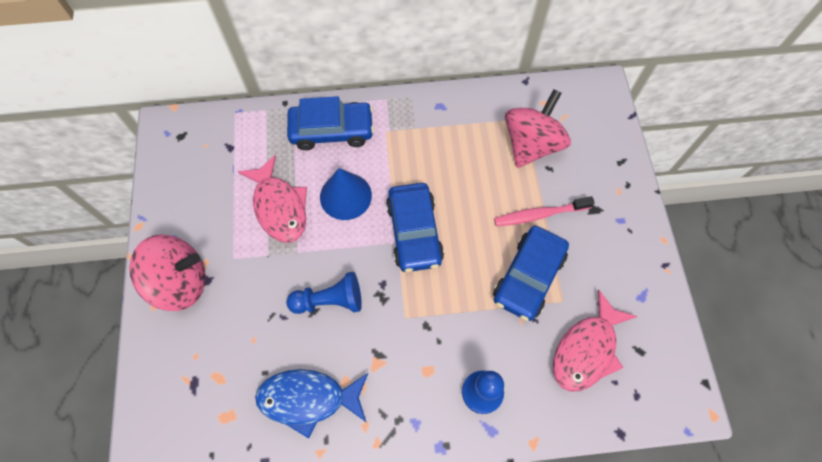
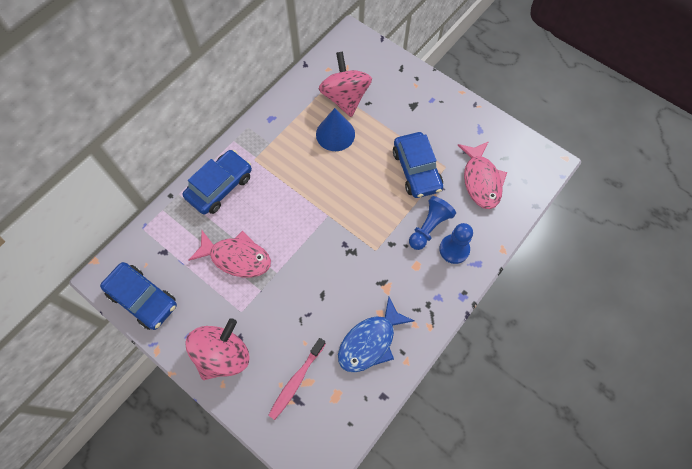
camera: 45 degrees left, 0 degrees up
blue pawn [286,272,362,314] -> blue pawn moved to [409,196,456,250]
blue cone [320,168,372,220] -> blue cone moved to [316,108,355,151]
blue car [386,183,444,272] -> blue car moved to [100,262,177,330]
pink toothbrush [494,196,595,226] -> pink toothbrush moved to [268,338,326,420]

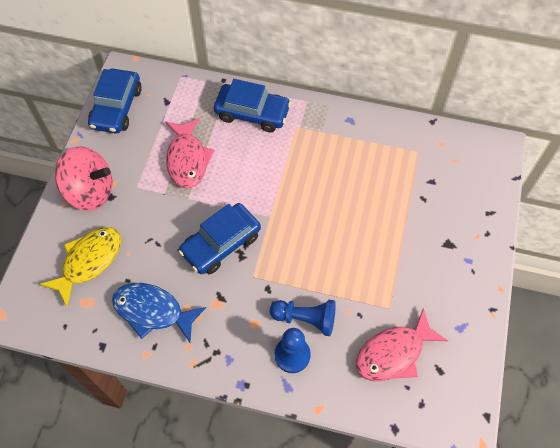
camera: 65 degrees right, 5 degrees down
pink toothbrush [268,338,326,420] -> yellow fish [39,227,121,307]
blue cone [316,108,355,151] -> none
pink spinning top [319,52,372,117] -> none
blue car [393,132,443,198] -> blue car moved to [179,203,261,274]

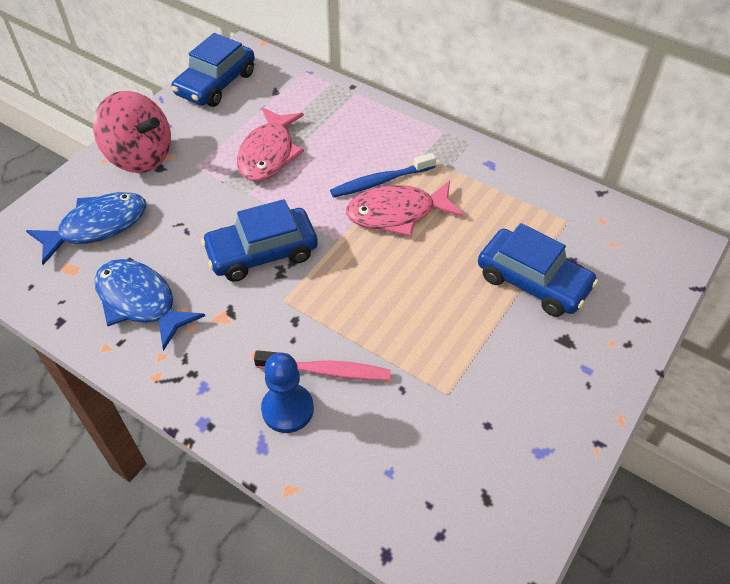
camera: 20 degrees right, 10 degrees down
yellow fish [39,227,121,307] -> blue fish [26,192,147,265]
blue car [214,79,291,133] -> blue car moved to [478,223,598,317]
blue pawn [270,300,336,336] -> pink toothbrush [254,350,391,380]
pink fish [356,308,448,381] -> pink fish moved to [346,180,463,236]
none -> blue toothbrush [330,153,436,198]

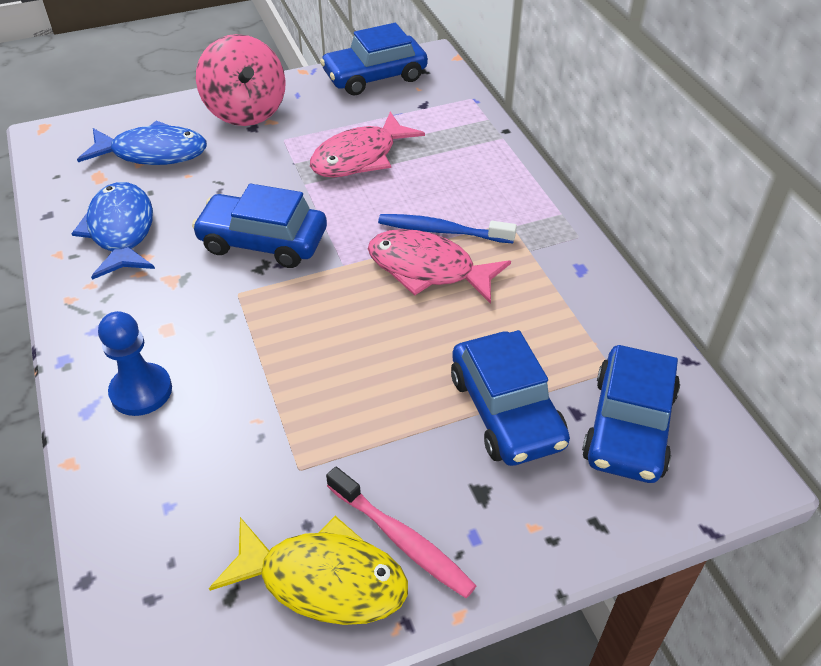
camera: 35 degrees right, 5 degrees down
pink toothbrush [254,350,391,380] -> pink toothbrush moved to [326,467,476,598]
none -> yellow fish [209,516,408,625]
none -> blue car [582,345,680,483]

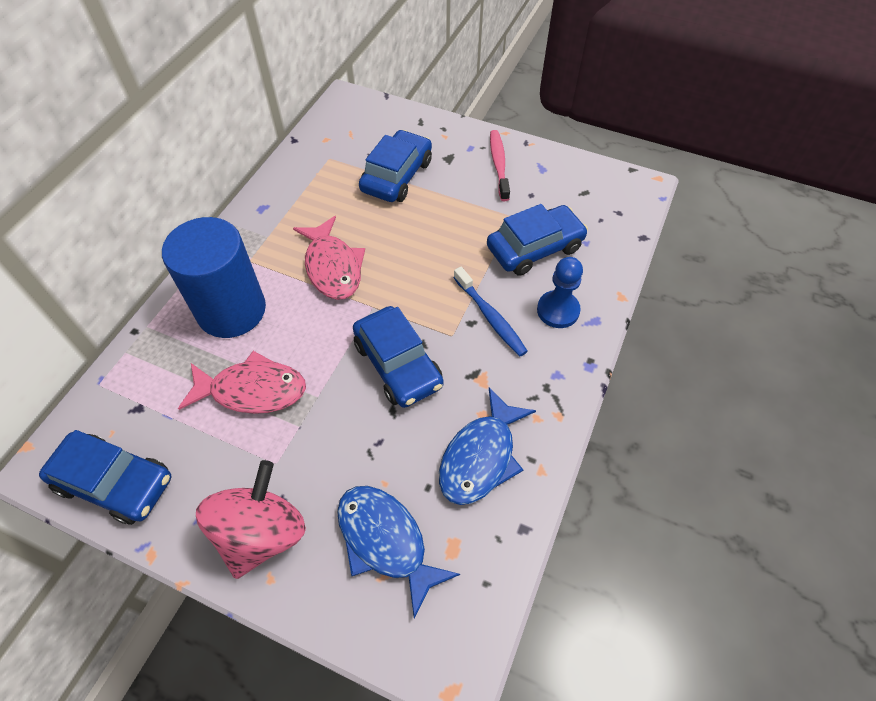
camera: 135 degrees left, 10 degrees up
yellow fish [209,516,408,625] -> none
blue toothbrush [378,214,517,243] -> blue toothbrush moved to [454,267,528,356]
blue car [582,345,680,483] -> blue car moved to [487,204,588,276]
none -> blue cylinder [162,217,266,338]

